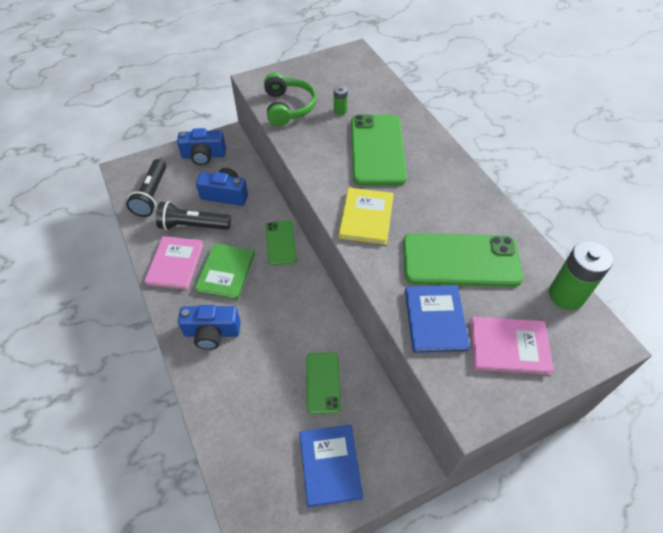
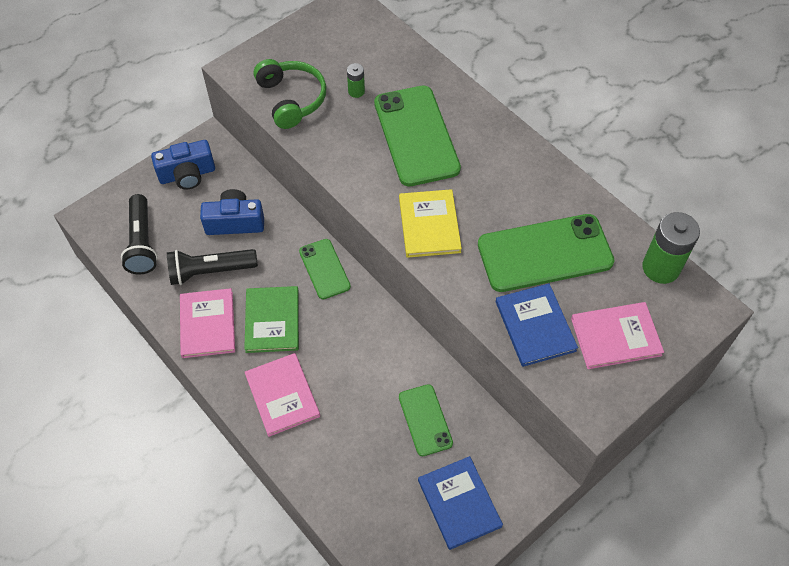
camera: 15 degrees left, 5 degrees up
blue camera [178,305,241,350] -> pink book [245,353,320,437]

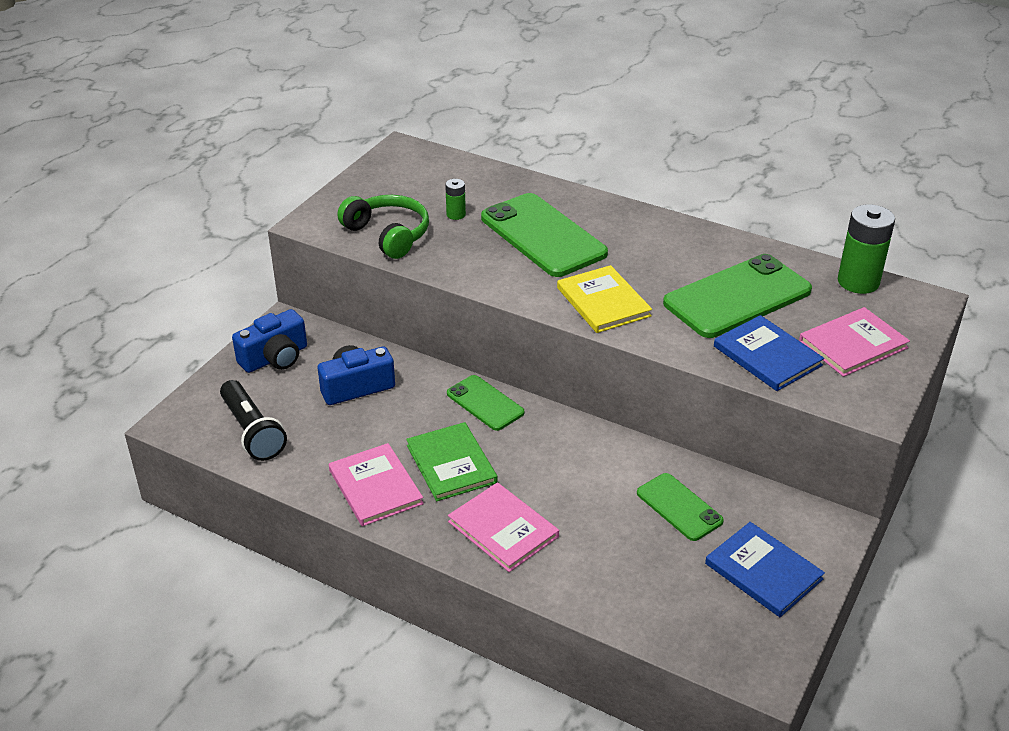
camera: 20 degrees left, 20 degrees down
black flashlight [167,249,258,285] -> none

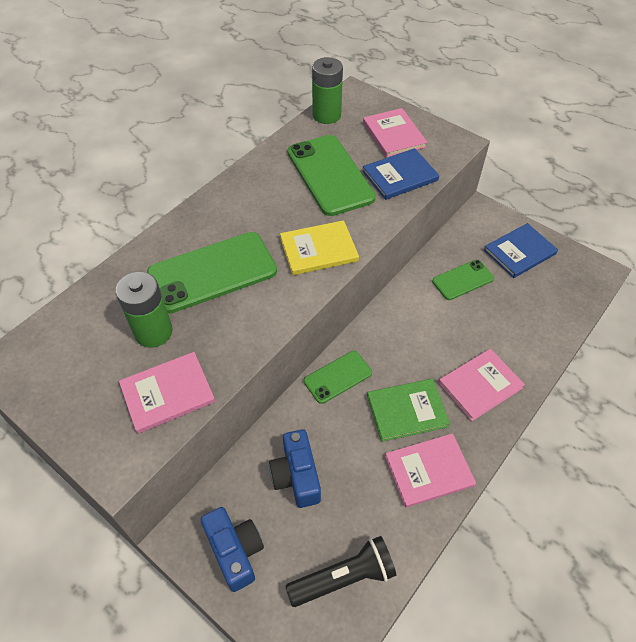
camera: 80 degrees left, 15 degrees up
green headphones [337,195,429,259] -> pink book [119,352,215,434]
green battery [445,179,466,220] -> green battery [116,272,173,347], size x2.01

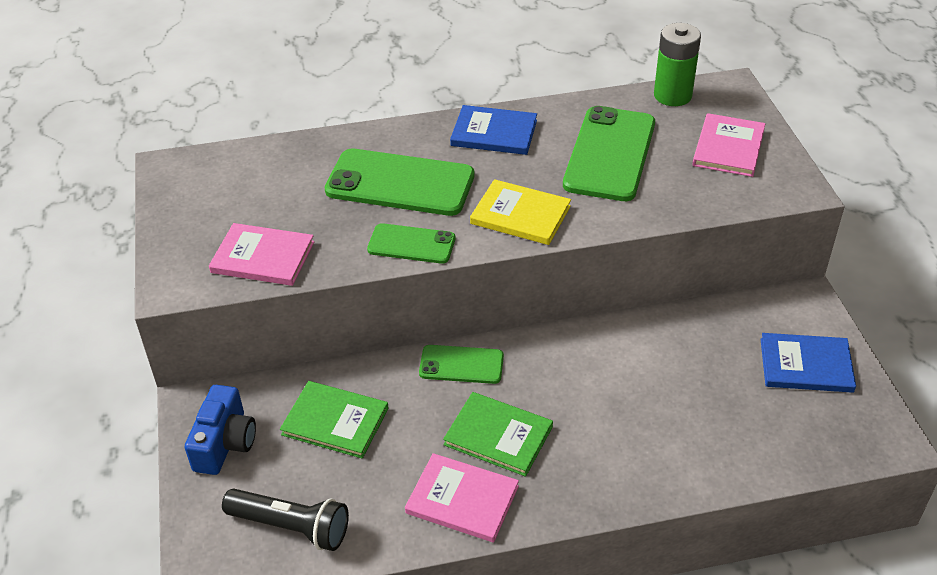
camera: 40 degrees right, 10 degrees down
green battery [116,272,173,347] -> none
blue camera [269,429,321,508] -> green book [280,381,389,459]
blue book [362,148,439,200] -> blue book moved to [450,105,537,155]
green phone [432,260,494,300] -> green phone moved to [367,223,455,264]
pink book [439,349,525,421] -> none

